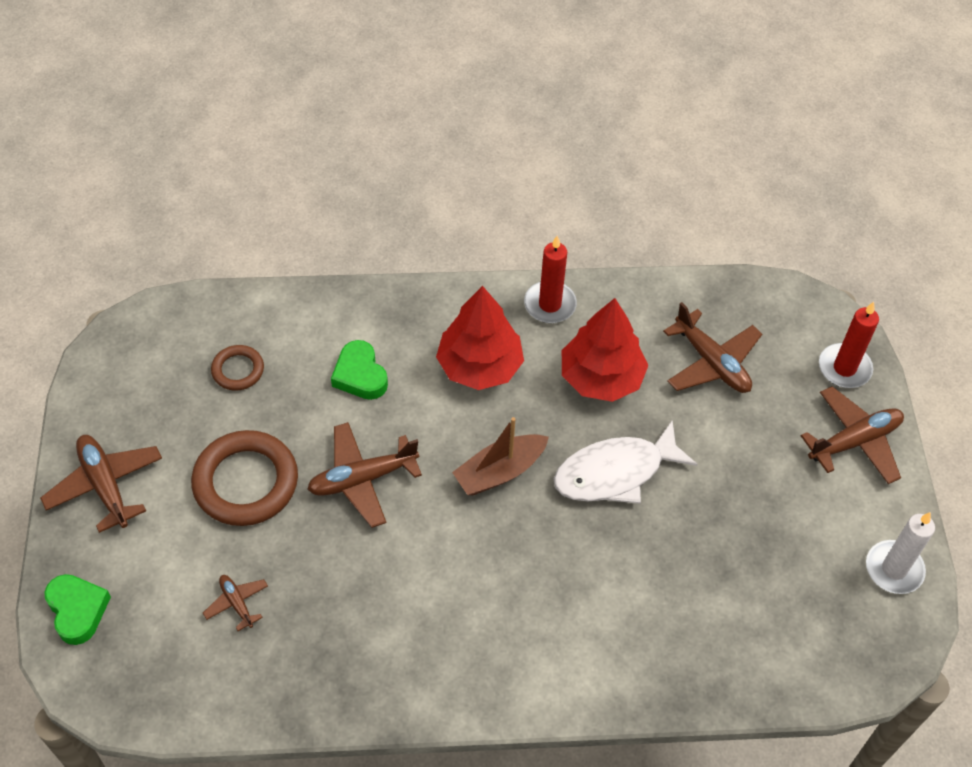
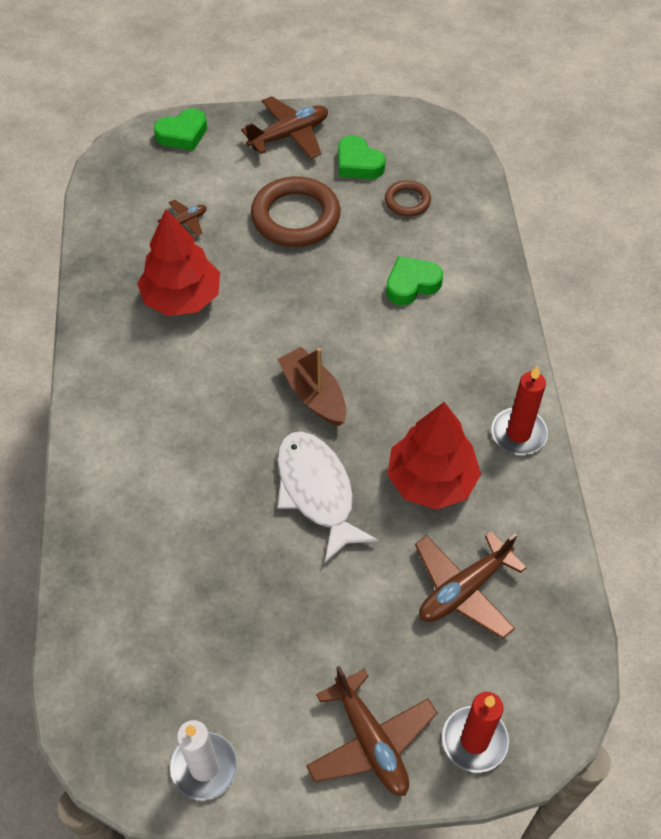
camera: 90 degrees right, 0 degrees up
brown plane [307,422,422,528] -> none
red tree [436,286,524,390] -> red tree moved to [137,209,220,316]
none -> green heart [338,135,386,179]

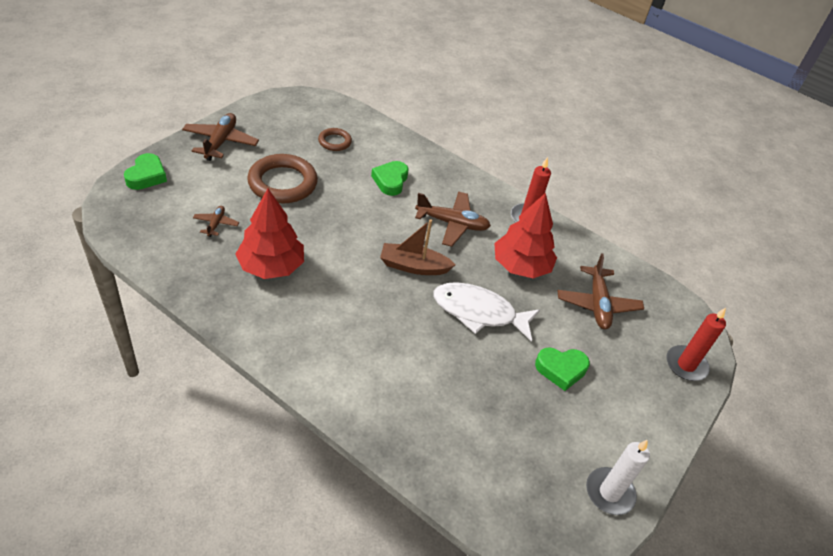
camera: 55 degrees left, 10 degrees down
brown plane [306,666,437,796] -> brown plane moved to [415,192,491,247]
green heart [338,135,386,179] -> green heart moved to [535,347,590,391]

